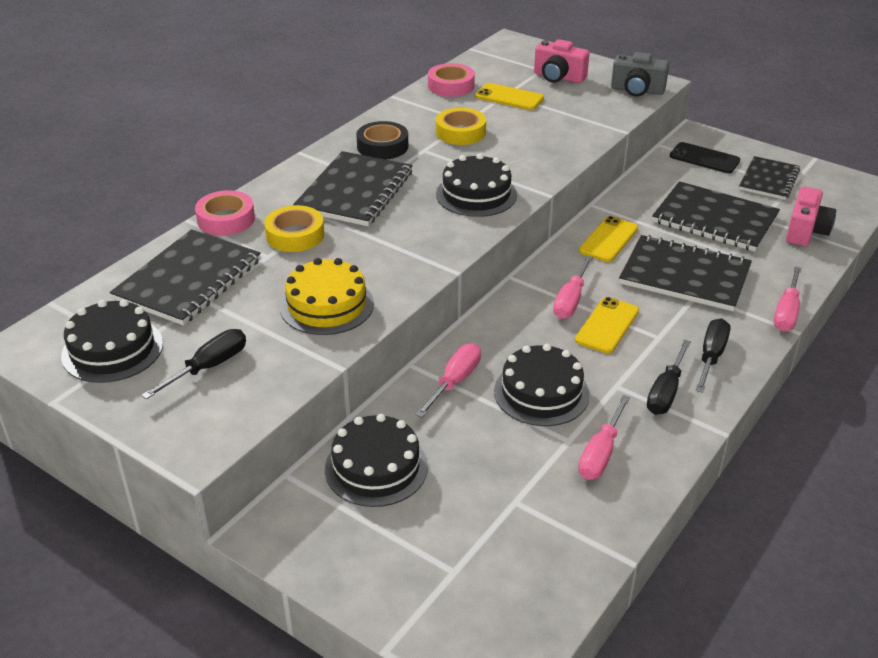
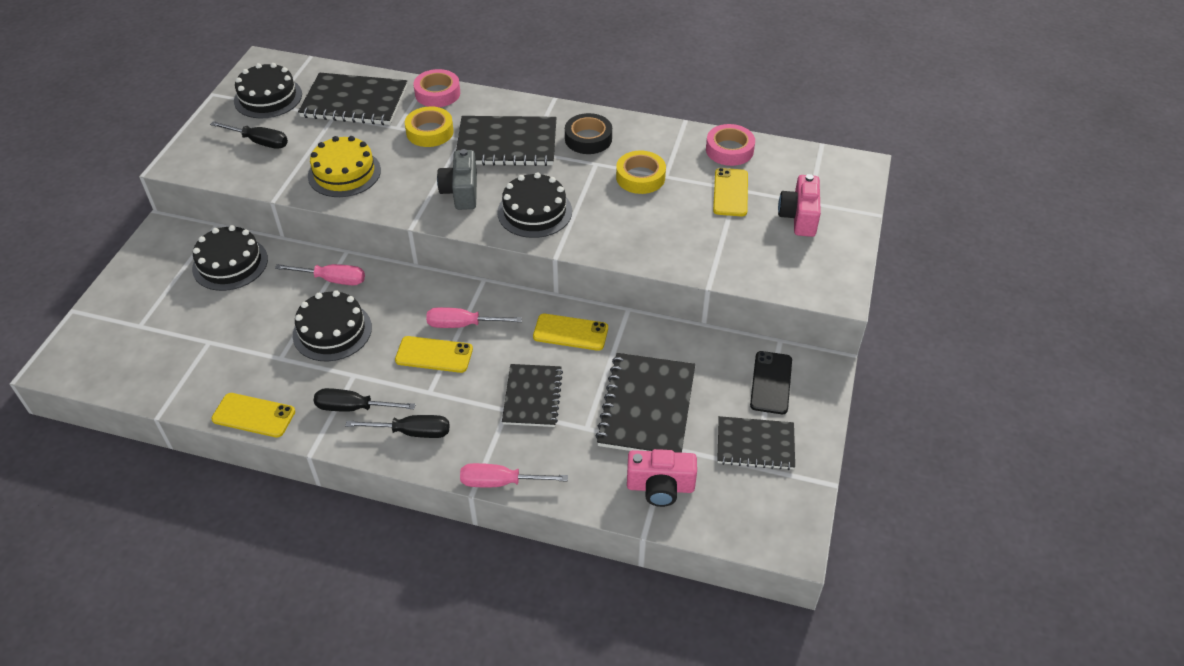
camera: 70 degrees right, 10 degrees up
pink screwdriver [578,395,630,480] -> none
grey camera [611,52,669,96] -> grey camera moved to [437,149,477,210]
black notebook [619,235,752,311] -> black notebook [502,364,563,427], size x0.64
none -> yellow phone [211,393,295,438]

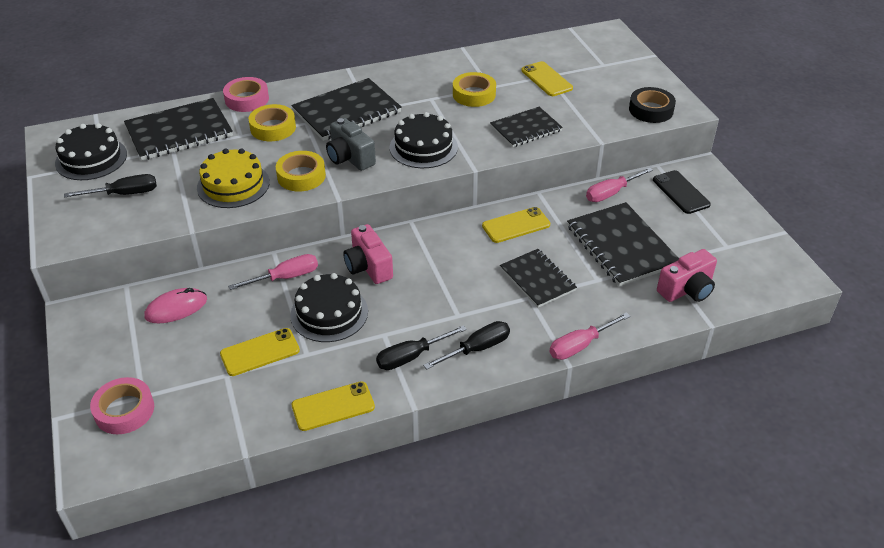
camera: 35 degrees left, 5 degrees down
black cake [192,225,268,291] -> pink mouse [144,288,207,323]
yellow phone [395,336,473,373] -> yellow phone moved to [220,328,300,376]
pink screwdriver [426,307,522,328] -> pink screwdriver moved to [586,167,653,202]
black tape [565,113,612,154] -> black tape moved to [629,87,676,123]
pink tape [706,124,755,166] -> pink tape moved to [90,377,154,434]
black notebook [717,416,795,470] -> black notebook moved to [490,107,563,147]
pink camera [778,174,821,237] -> pink camera moved to [343,224,393,284]
none -> yellow tape [276,151,326,192]

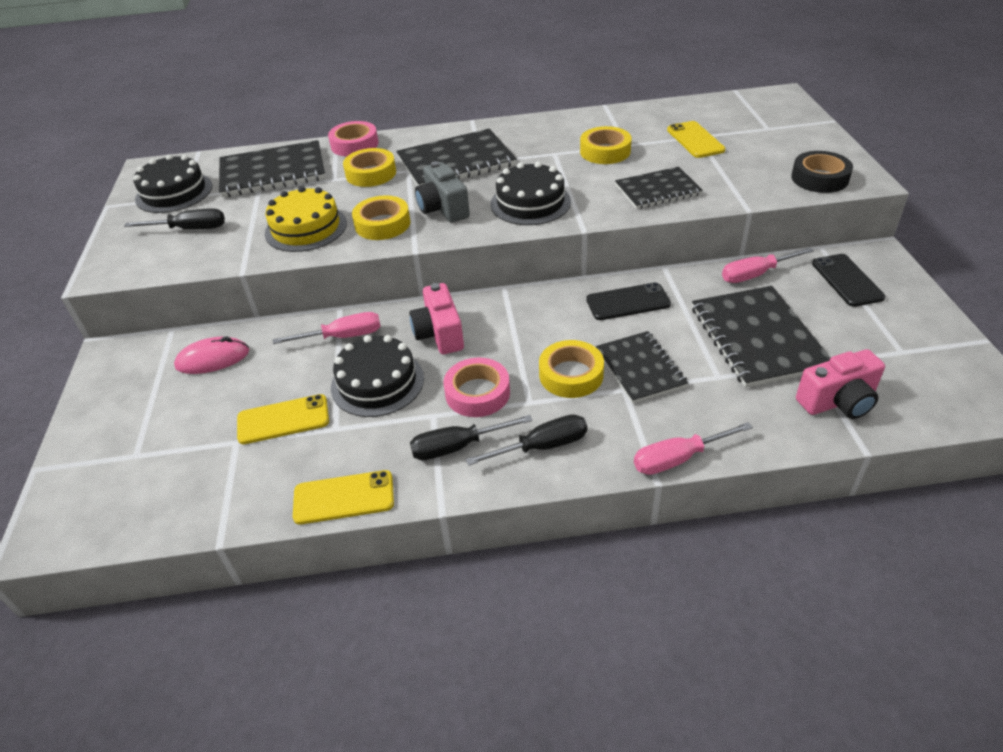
camera: 15 degrees right, 0 degrees up
pink tape [90,377,154,434] -> pink tape moved to [443,358,510,417]
yellow phone [482,207,550,243] -> black phone [586,282,671,320]
none -> yellow tape [539,340,604,398]

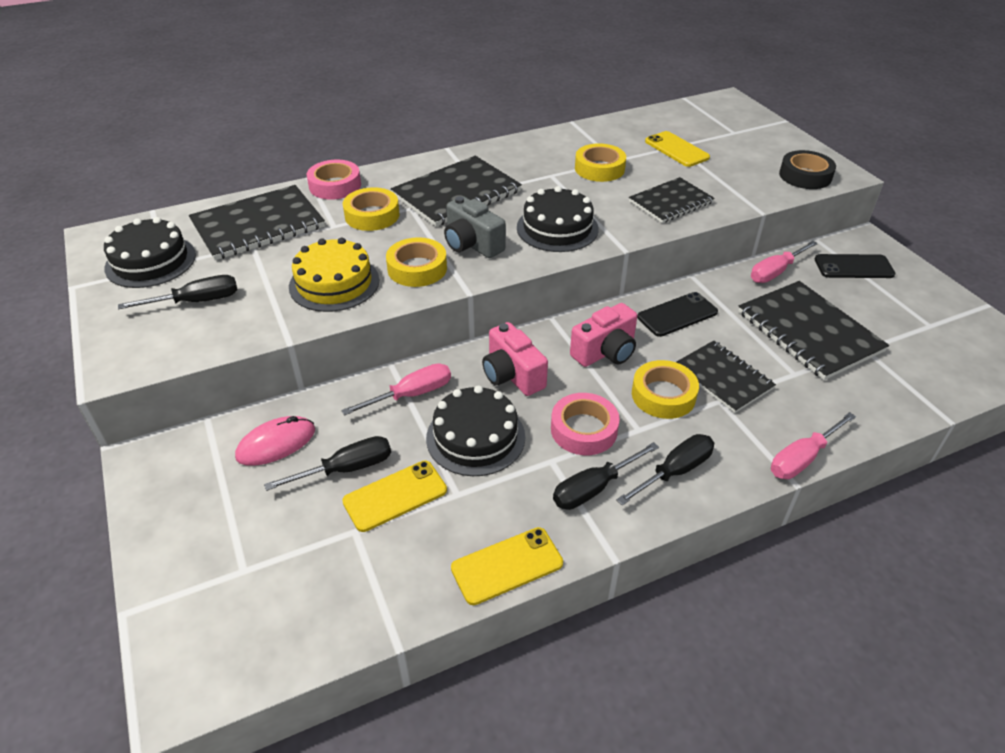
camera: 20 degrees left, 0 degrees up
pink camera [796,349,885,419] -> pink camera moved to [570,303,637,367]
black phone [812,254,886,307] -> black phone turned 60 degrees counterclockwise [815,254,896,278]
none -> black screwdriver [264,436,391,491]

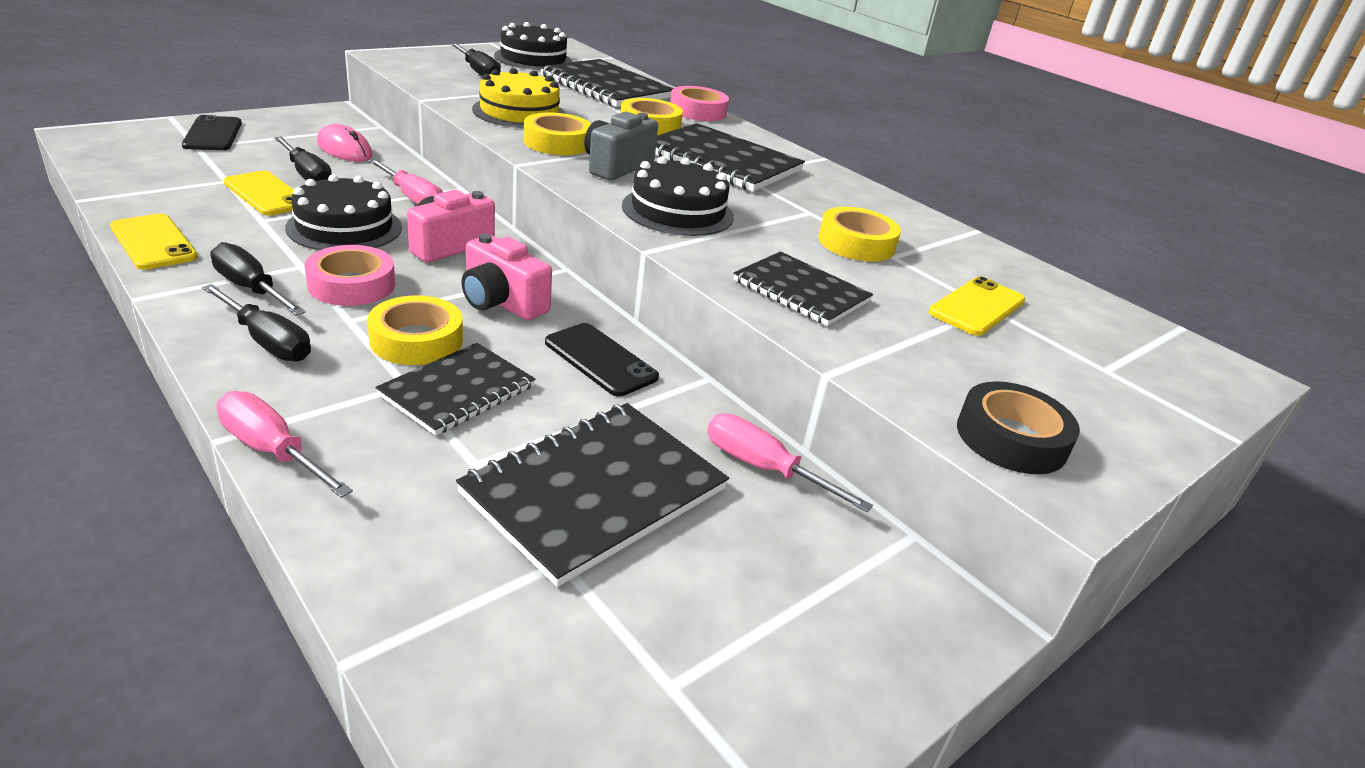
camera: 70 degrees right, 10 degrees down
black phone [815,254,896,278] -> black phone moved to [182,115,242,150]

